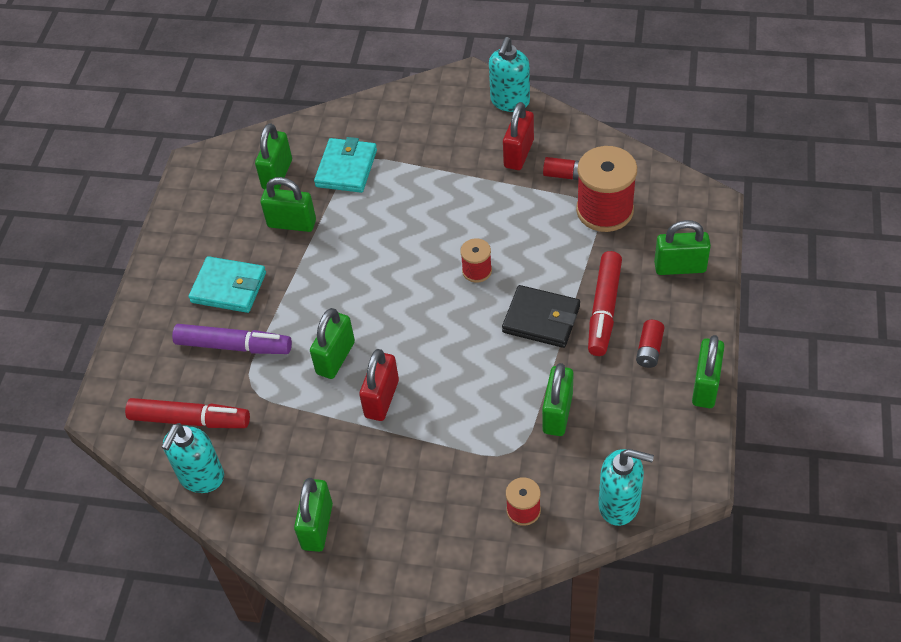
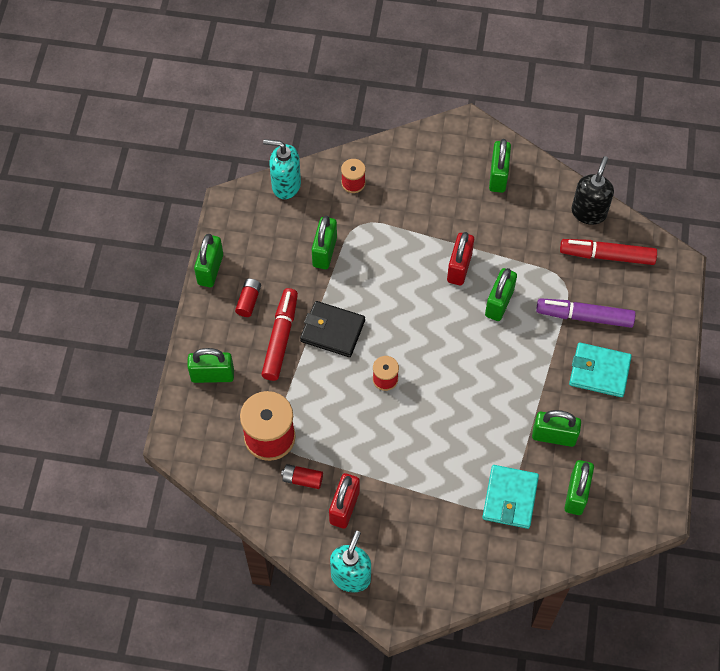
camera: 175 degrees right, 10 degrees up
turquoise soap dispenser [162,423,224,493] -> black soap dispenser [571,156,614,225]

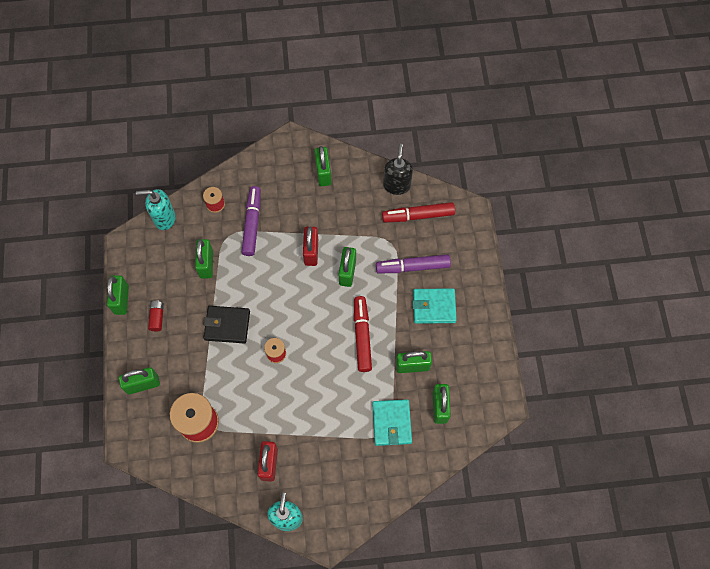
camera: 15 degrees left, 5 degrees up
red marker [261,288,298,381] -> red marker moved to [354,296,372,372]
red battery [281,464,323,489] -> none
none -> purple marker [241,186,261,256]

